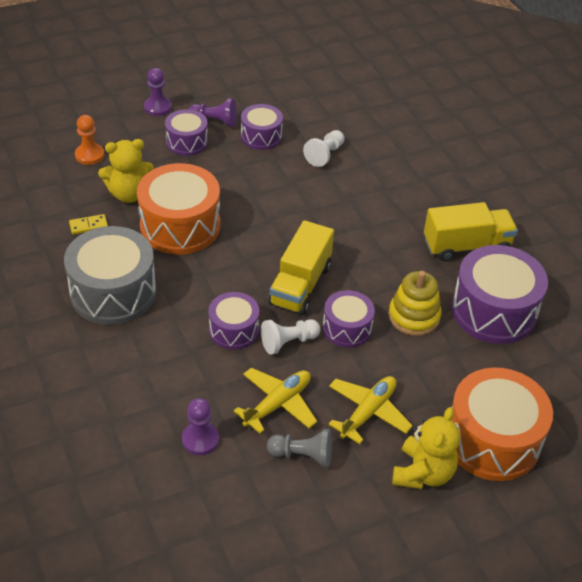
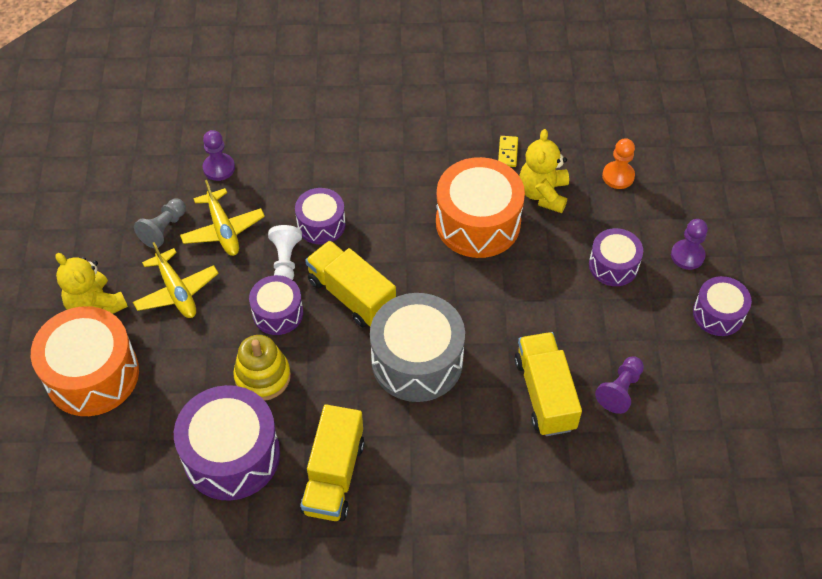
camera: 115 degrees right, 10 degrees up
grey drum [64,226,156,325] -> grey drum moved to [370,293,465,402]
purple pawn [189,98,237,127] -> purple pawn moved to [595,356,644,414]
purple drum [241,104,283,150] -> purple drum moved to [693,276,752,336]
white pawn [303,130,344,167] -> yellow truck [514,332,582,436]

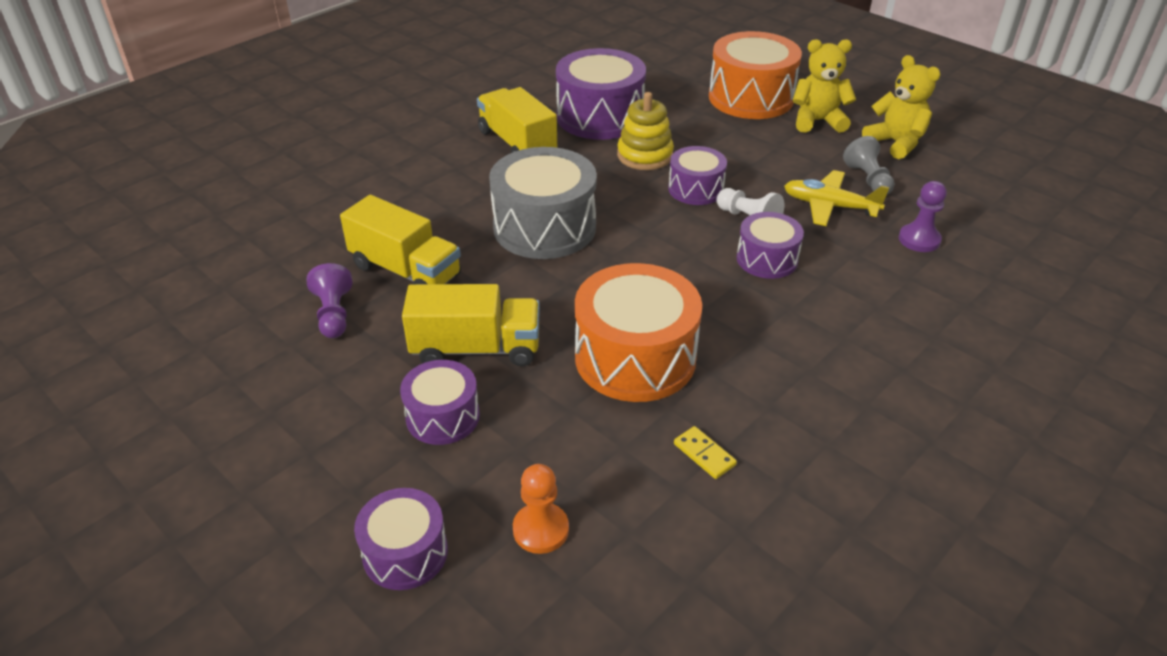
camera: 135 degrees right, 15 degrees down
yellow plane [133,242,219,318] -> none
yellow truck [305,240,396,327] -> yellow truck moved to [402,284,540,366]
yellow teddy bear [519,129,569,213] -> yellow teddy bear moved to [862,55,941,159]
purple pawn [671,219,708,270] -> none
purple drum [693,276,752,336] -> purple drum moved to [354,488,448,590]

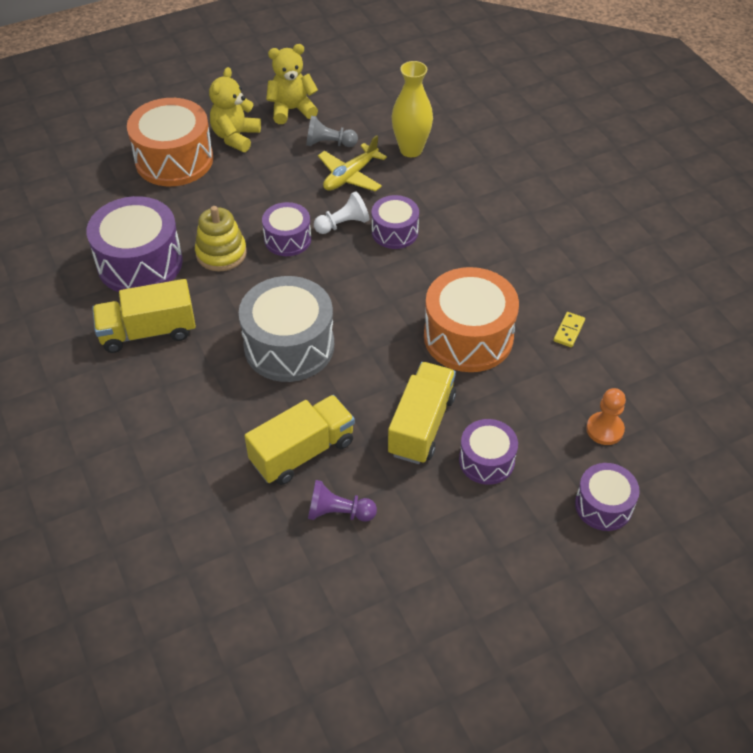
camera: 70 degrees left, 10 degrees up
yellow domino [674,426,737,479] -> yellow domino turned 45 degrees counterclockwise [553,312,585,347]
purple pawn [899,181,947,252] -> yellow vase [391,61,433,157]

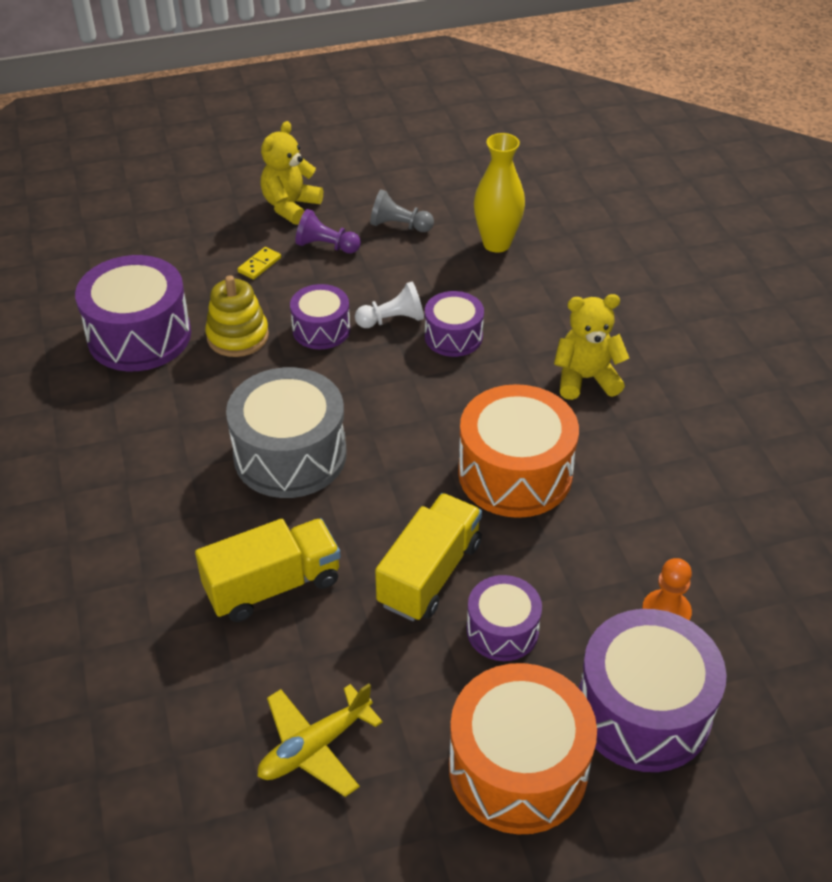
camera: 10 degrees right, 5 degrees down
yellow truck [92,279,196,353] -> none
orange drum [127,98,213,186] -> orange drum moved to [449,663,597,834]
yellow teddy bear [266,44,318,124] -> yellow teddy bear moved to [554,294,629,400]
purple pawn [308,480,377,522] -> purple pawn moved to [295,209,361,253]
yellow plane [318,135,387,191] -> yellow plane moved to [257,683,383,797]
yellow domino [553,312,585,347] -> yellow domino moved to [238,247,281,279]
purple drum [575,463,640,531] -> purple drum [579,609,727,772], size x1.76

